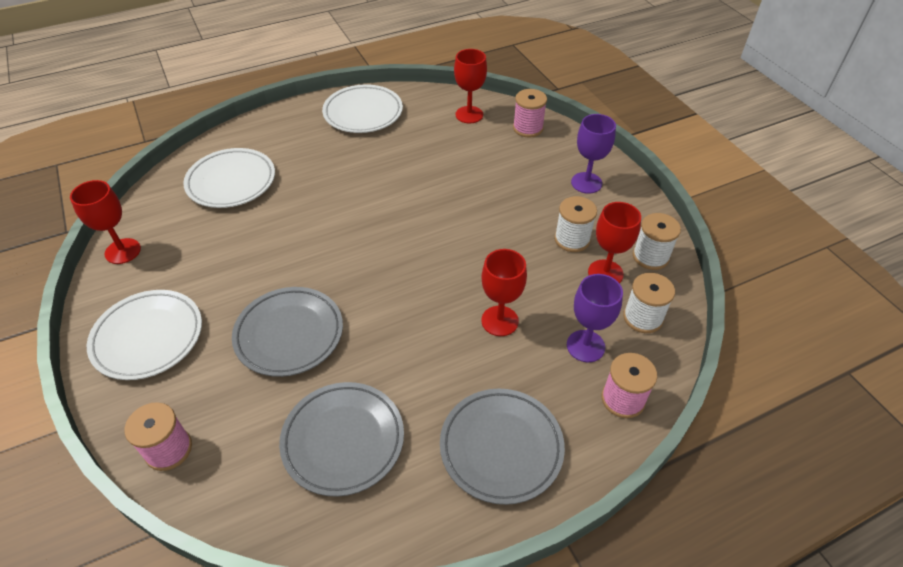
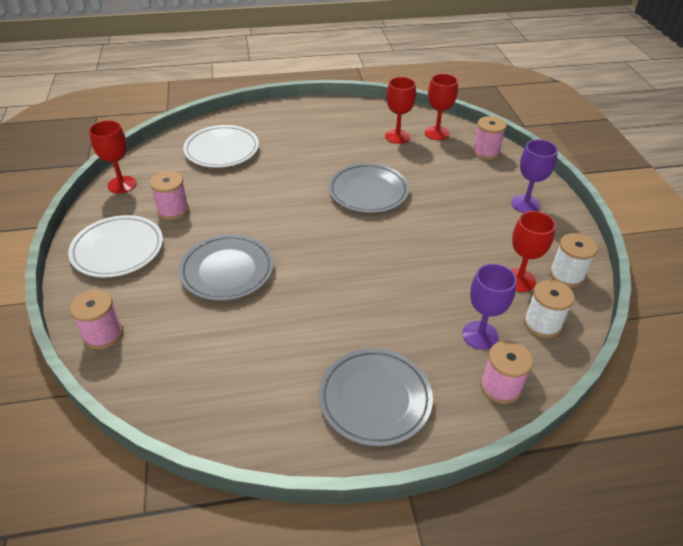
camera: 15 degrees right, 5 degrees down
grey plate [279,382,404,497] -> grey plate moved to [328,163,409,213]
white plate [322,84,403,133] -> none
red goblet [481,249,527,336] -> red goblet moved to [385,77,416,144]
white spool [554,196,597,252] -> none
none -> pink spool [150,171,189,220]

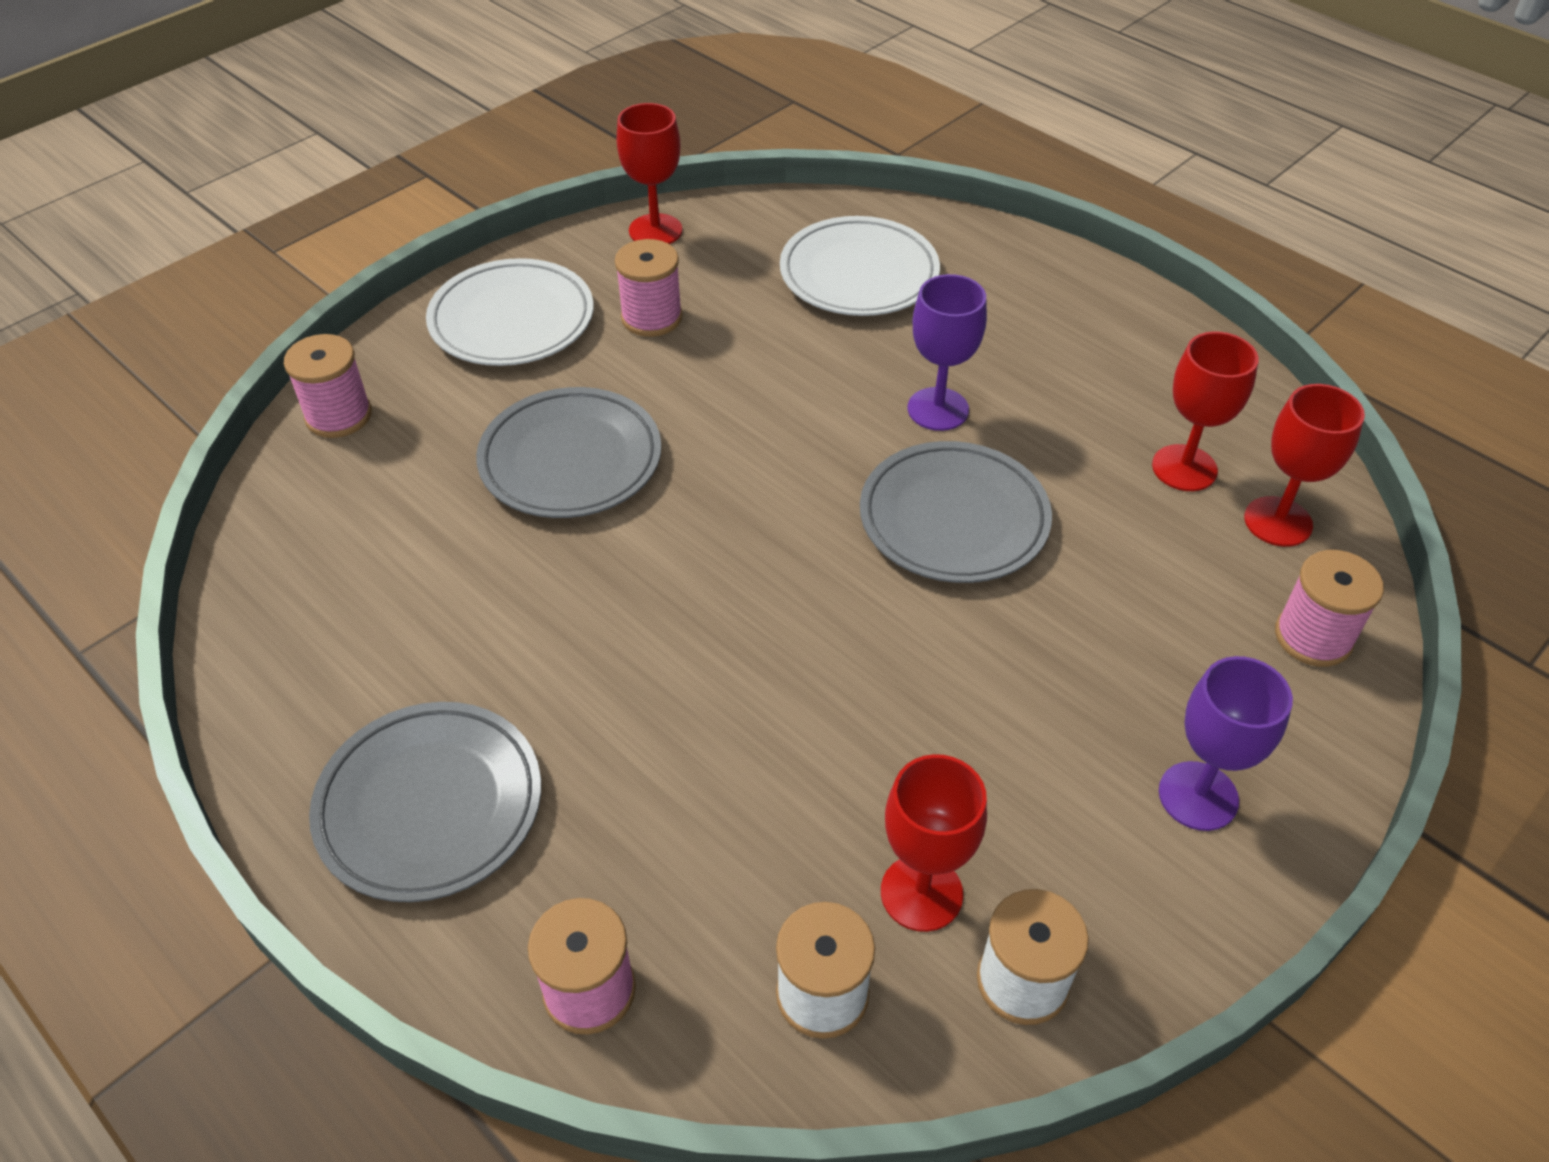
camera: 55 degrees right, 5 degrees up
purple goblet [462,264,517,350] -> purple goblet moved to [908,274,987,431]

